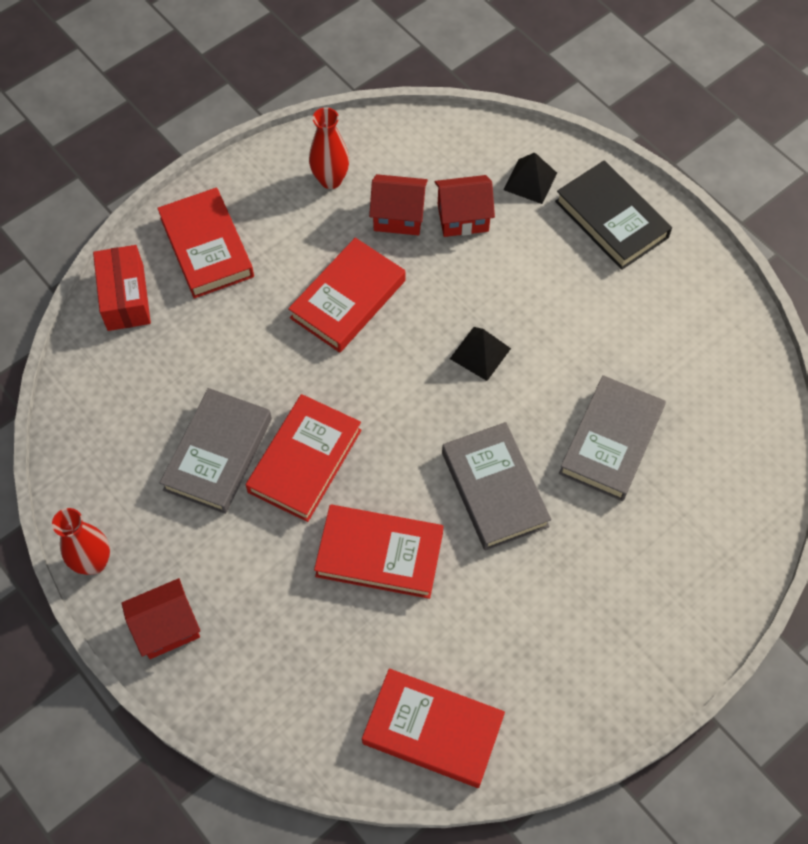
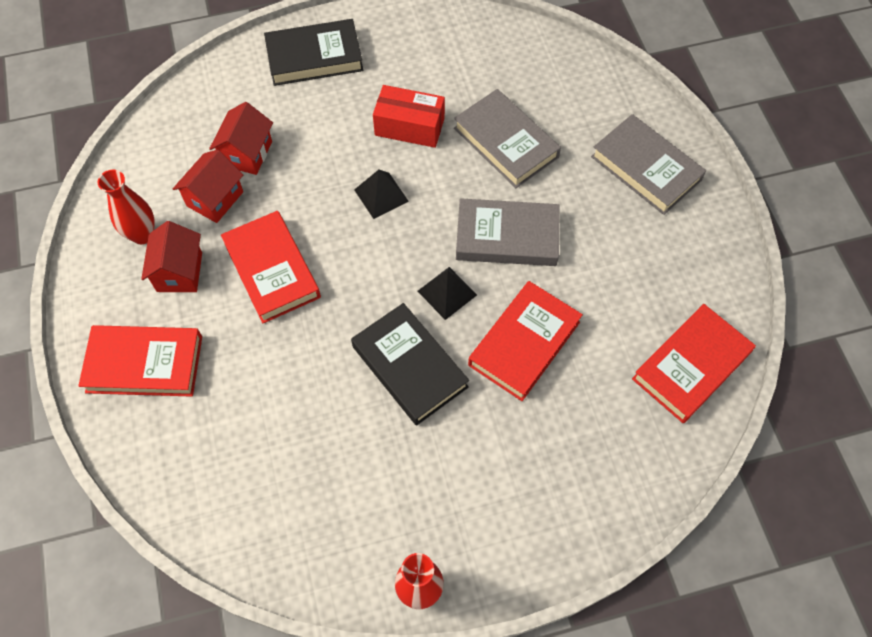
camera: 65 degrees left, 0 degrees up
red box [93,245,151,331] -> red box moved to [373,85,445,148]
red house [122,578,200,659] -> red house moved to [141,221,202,292]
grey book [160,388,272,514] -> grey book moved to [591,114,706,215]
red book [246,394,362,522] -> black book [351,303,469,426]
black pyramid [504,153,557,204] -> black pyramid moved to [418,267,477,320]

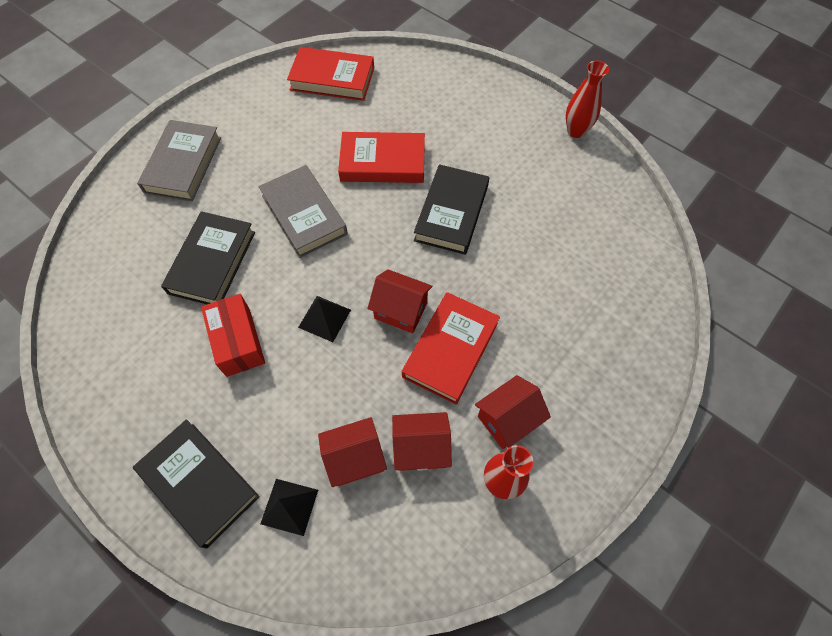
camera: 125 degrees left, 0 degrees up
red book [78,325,202,397] -> none
black pyramid [418,267,477,320] -> black pyramid moved to [260,479,318,536]
grey book [454,89,561,188] -> black book [161,211,255,304]
none -> red house [367,269,432,333]

